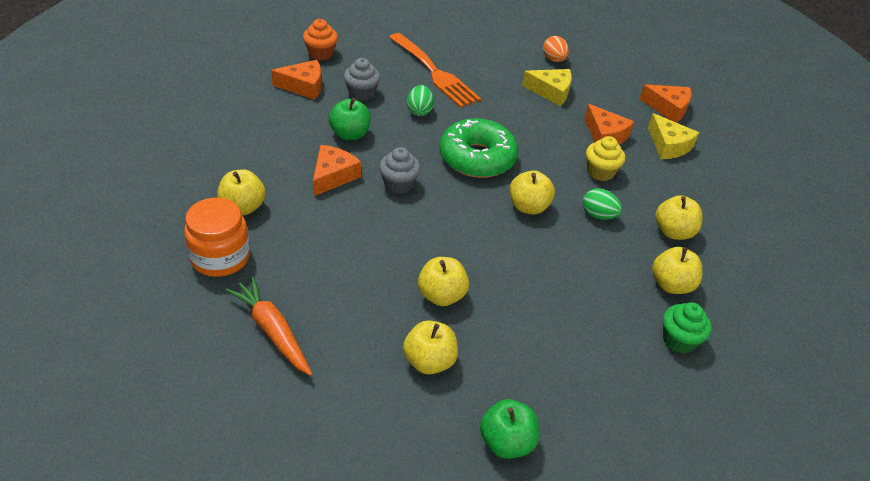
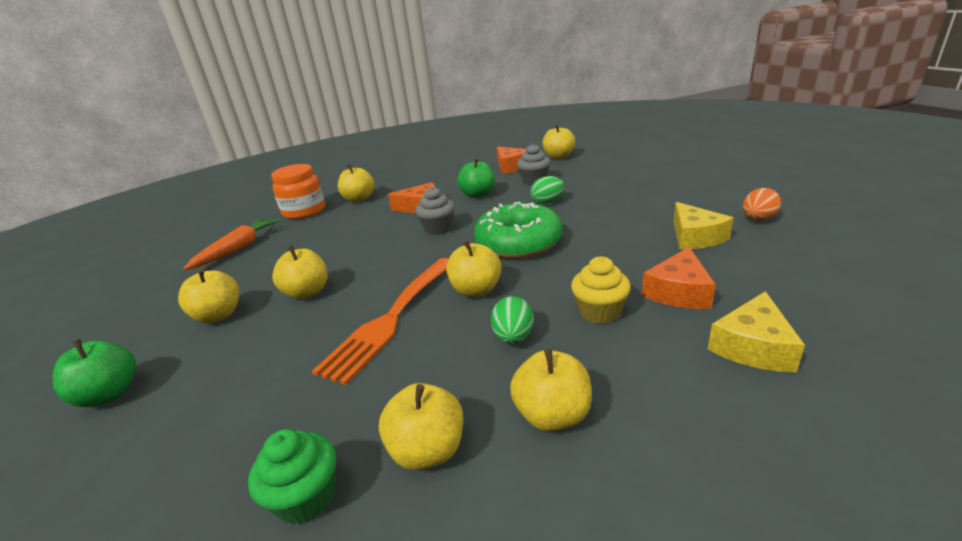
camera: 70 degrees right, 15 degrees down
orange cupcake [303,19,338,61] -> yellow apple [543,124,575,159]
orange fork [389,33,481,108] -> orange fork moved to [312,258,449,385]
orange cheese [640,84,692,123] -> none

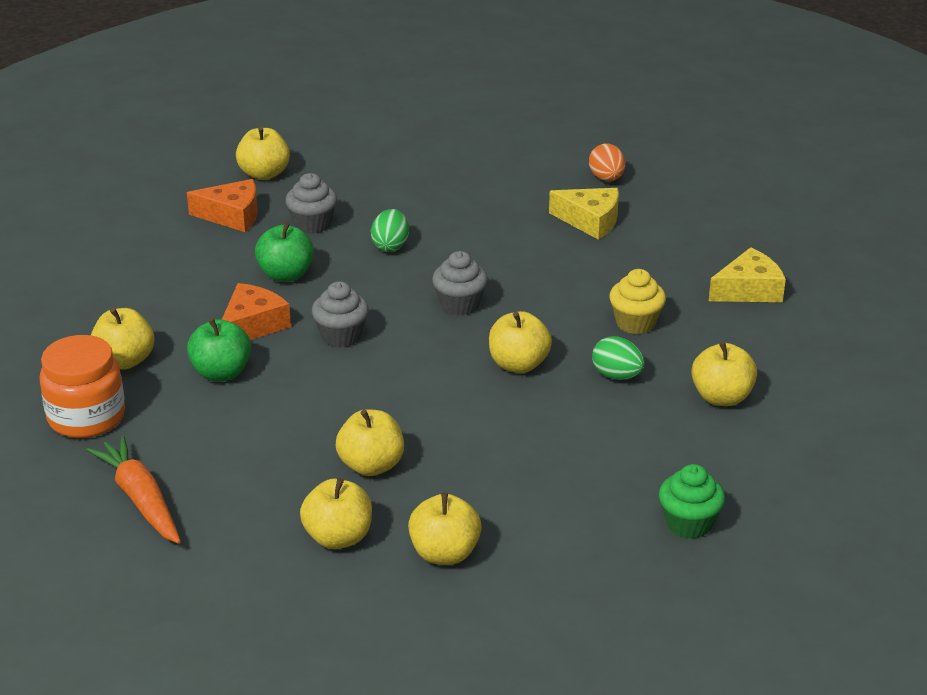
camera: 60 degrees left, 5 degrees up
green apple [53,339,136,407] -> green apple moved to [187,318,251,381]
orange fork [312,258,449,385] -> none
yellow apple [379,383,463,470] -> yellow apple moved to [408,492,482,565]
green donut [474,202,562,259] -> grey cupcake [432,251,488,316]
orange cheese [642,247,716,309] -> none
yellow cheese [707,291,805,372] -> yellow cheese turned 90 degrees counterclockwise [709,247,786,302]

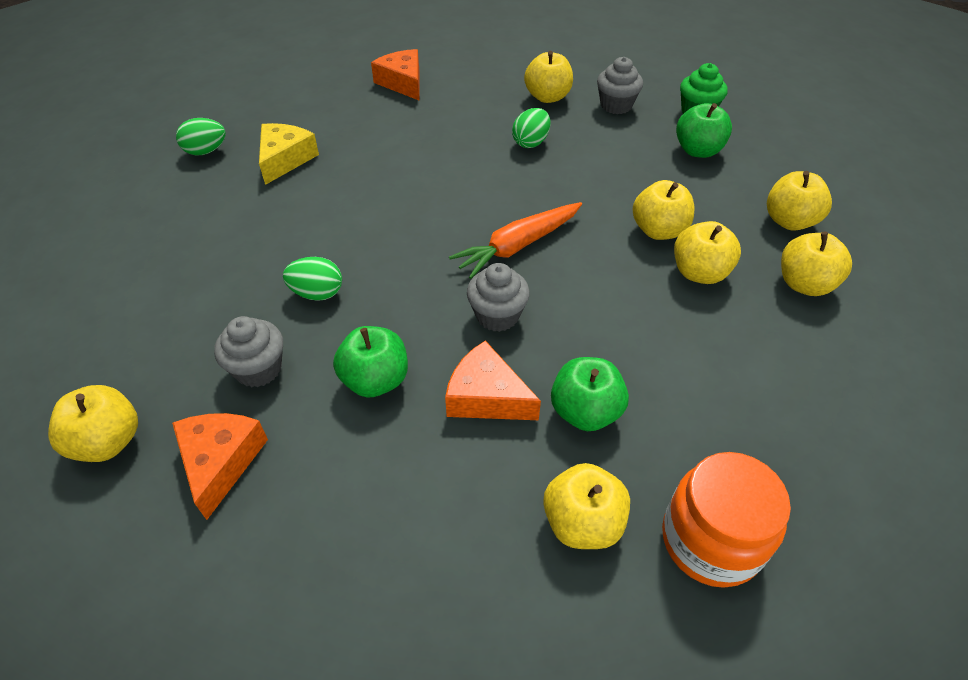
camera: 95 degrees left, 15 degrees up
orange carrot [86,436,181,544] -> orange carrot moved to [449,202,582,279]
grey cupcake [432,251,488,316] -> grey cupcake moved to [597,57,643,114]
yellow apple [489,311,552,373] -> yellow apple moved to [633,180,694,240]
orange egg [589,143,625,181] -> green egg [176,118,226,155]
yellow cupcake [609,269,666,334] -> none
yellow cheese [709,247,786,302] -> orange cheese [371,49,419,100]
none -> green apple [676,103,732,158]

